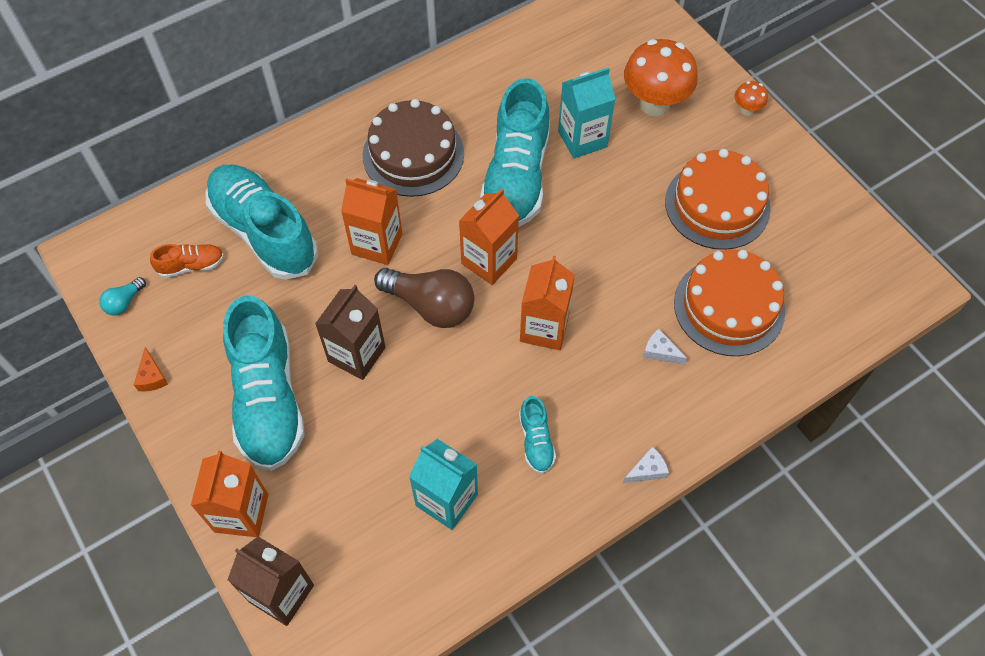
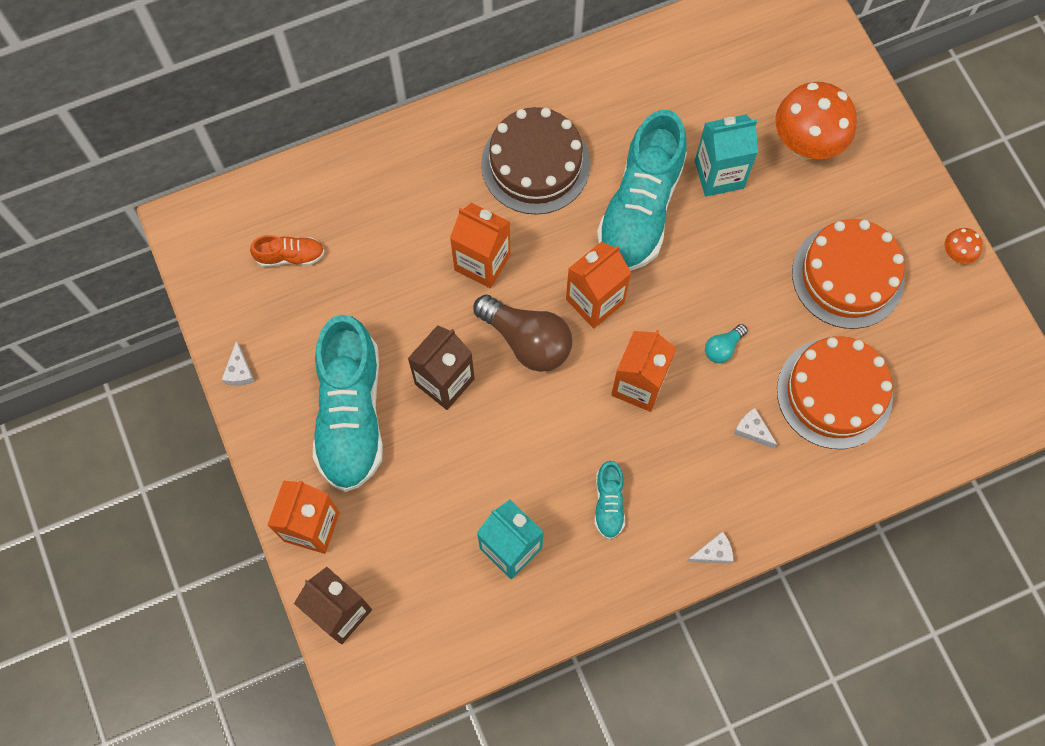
camera: 10 degrees right, 10 degrees up
turquoise light bulb [99,277,146,315] -> turquoise light bulb moved to [705,324,747,363]
orange cheese [134,347,168,391] -> white cheese [222,341,255,386]
turquoise shoe [206,165,318,280] -> none
orange mushroom [734,81,768,116] -> orange mushroom moved to [945,228,983,264]

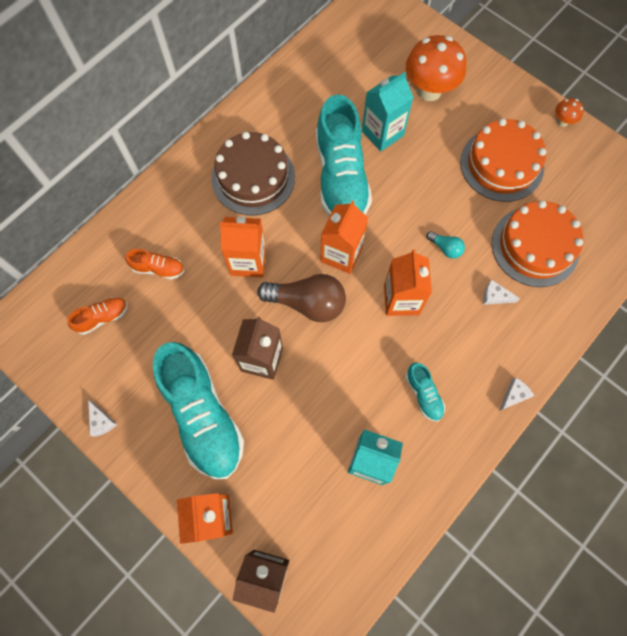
camera: 25 degrees left, 0 degrees up
turquoise light bulb [705,324,747,363] -> turquoise light bulb turned 75 degrees counterclockwise [426,231,465,259]
none -> orange shoe [126,249,185,280]

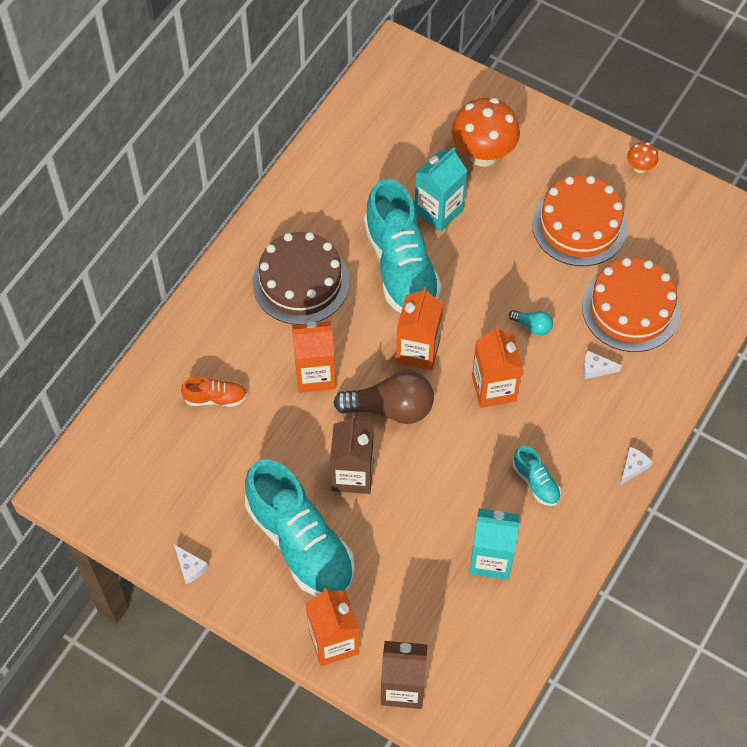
camera: 10 degrees left, 10 degrees down
orange shoe [67,297,128,335] -> none

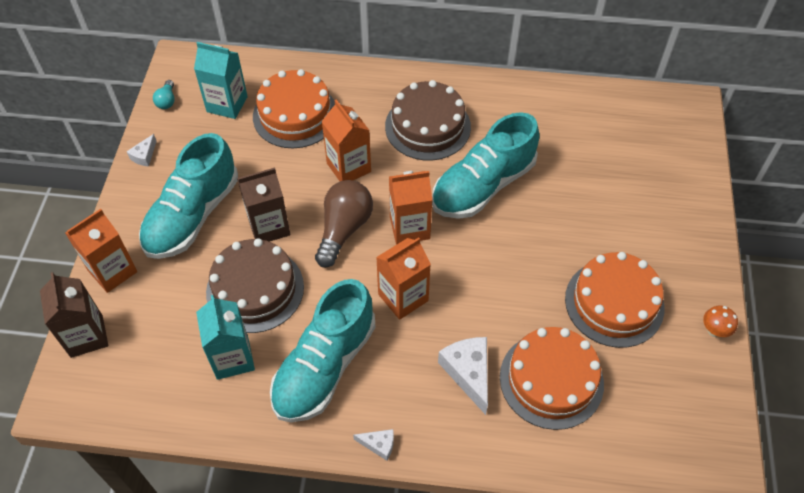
camera: 65 degrees right, 5 degrees down
orange shoe [181,377,247,407] -> orange cake [253,69,335,148]
brown light bulb [334,371,434,424] -> brown light bulb turned 135 degrees counterclockwise [315,180,373,267]
turquoise carton [415,147,467,231] -> turquoise carton moved to [194,42,248,119]
orange mushroom [452,98,520,167] -> none
turquoise light bulb [509,310,553,336] -> turquoise light bulb moved to [153,80,175,109]
turquoise shoe [513,446,561,506] -> turquoise shoe [270,279,376,422], size x2.27
white cheese [583,351,622,379] -> white cheese [438,337,488,415], size x1.88
none -> brown cake [206,238,304,333]

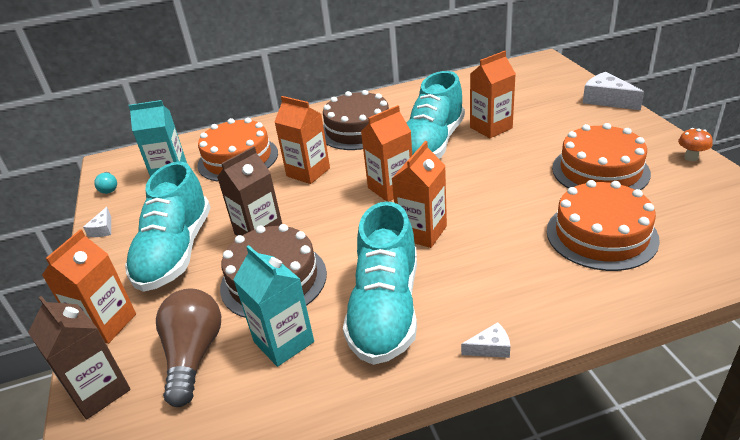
camera: 20 degrees left, 20 degrees down
brown light bulb [315,180,373,267] -> brown light bulb moved to [156,288,221,407]
white cheese [438,337,488,415] -> white cheese moved to [583,72,644,110]
none -> orange carton [470,51,516,138]

